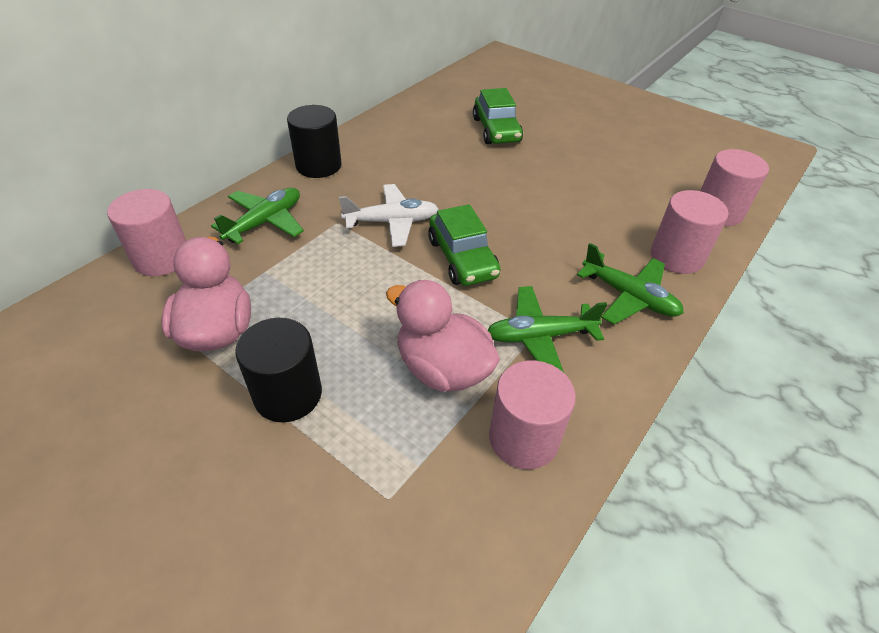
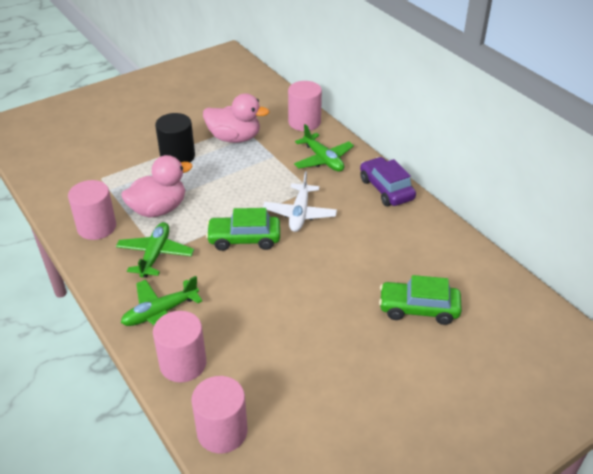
camera: 110 degrees right, 5 degrees down
black cylinder [287,105,341,178] -> purple car [360,157,416,206]

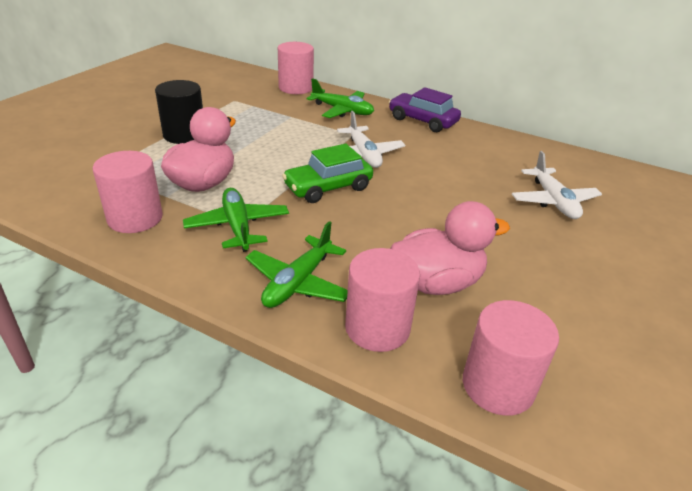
camera: 30 degrees left, 5 degrees down
pink duck [203,93,269,143] -> pink duck moved to [390,201,510,295]
green car [379,275,462,325] -> white plane [512,151,602,219]

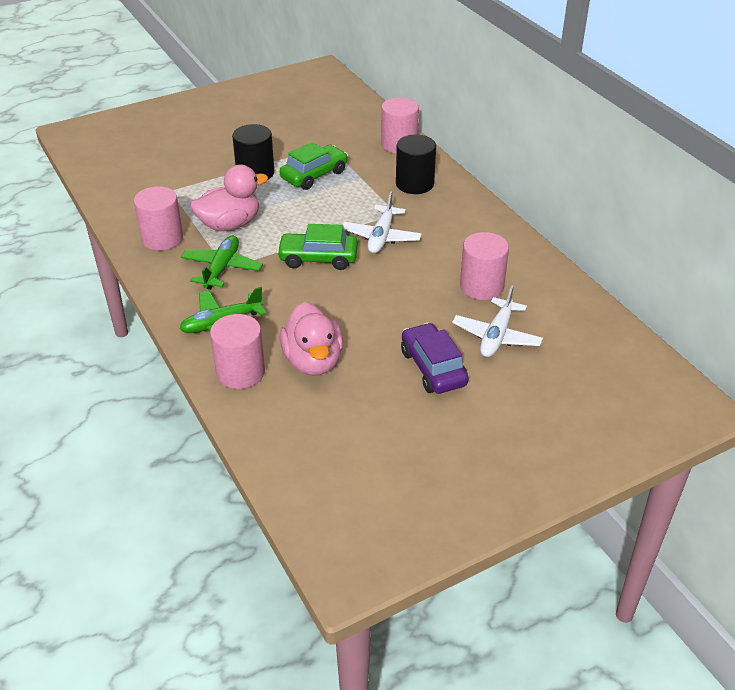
camera: 35 degrees right, 5 degrees up
green plane [307,78,374,118] -> black cylinder [396,135,436,194]
purple car [389,87,461,132] -> purple car moved to [401,323,469,394]
pink duck [390,201,510,295] -> pink duck turned 60 degrees clockwise [280,302,343,375]
pink cylinder [463,300,559,416] -> pink cylinder moved to [460,232,509,300]
none -> green car [279,142,348,190]

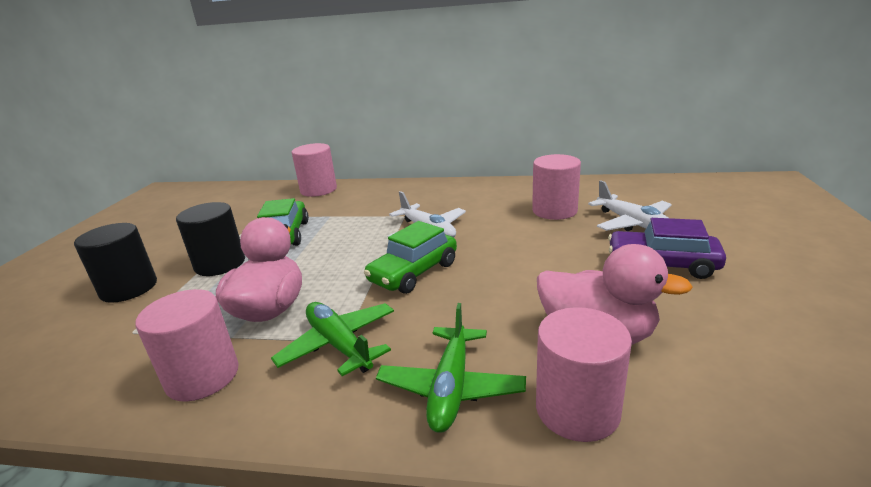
camera: 50 degrees left, 15 degrees down
black cylinder [396,135,436,194] -> black cylinder moved to [74,223,157,303]

